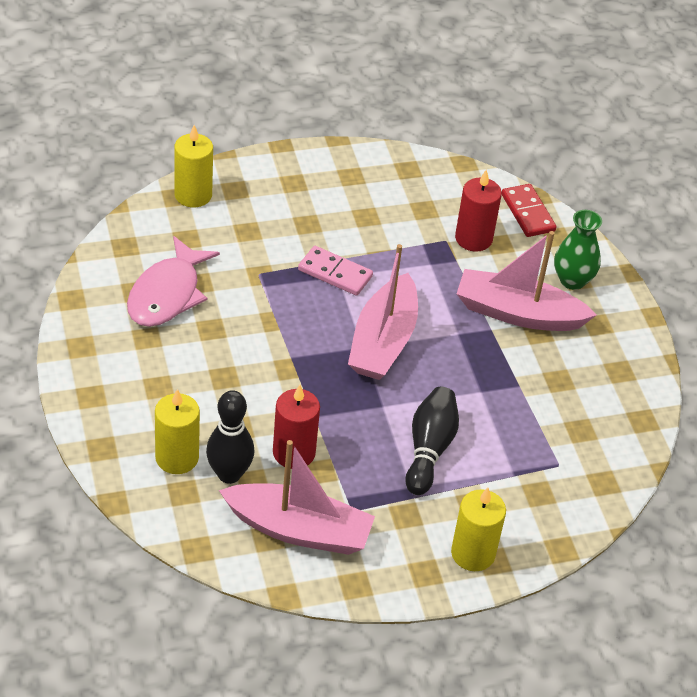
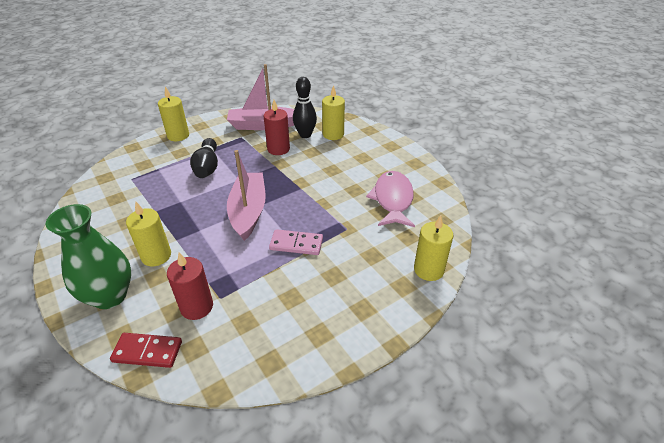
camera: 165 degrees right, 5 degrees down
pink boat [457,231,596,331] -> yellow candle [126,201,171,267]
red domino [502,184,556,237] -> red domino turned 45 degrees counterclockwise [110,333,182,368]
green vase [554,210,602,290] -> green vase [45,204,131,309], size x1.52

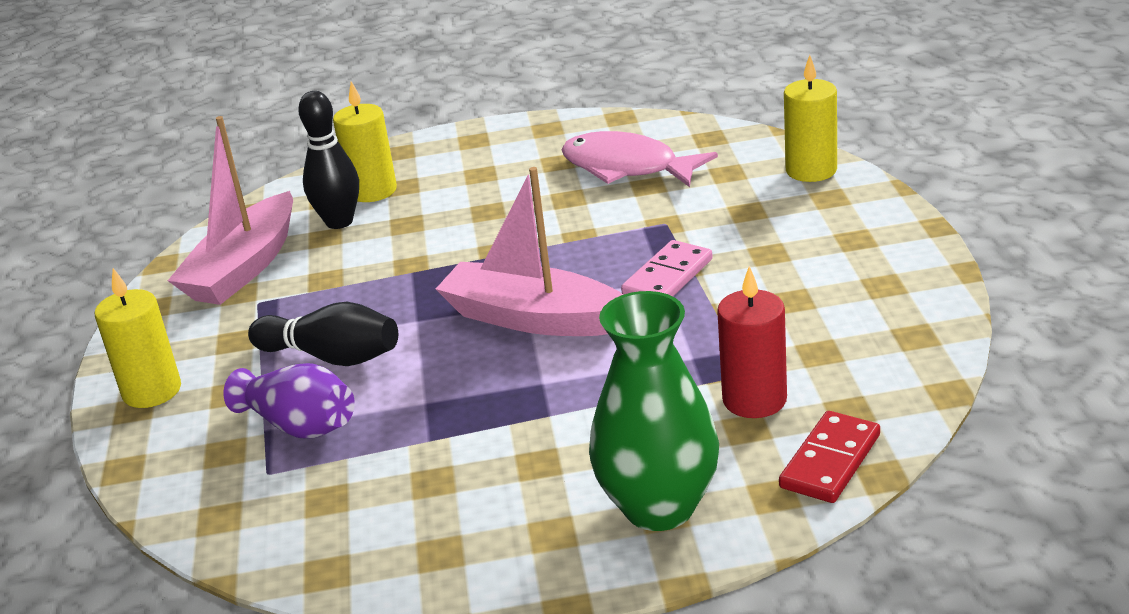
camera: 60 degrees left, 10 degrees down
yellow candle [126,201,171,267] -> none
red candle [264,100,290,155] -> none
none -> purple vase [223,363,355,438]

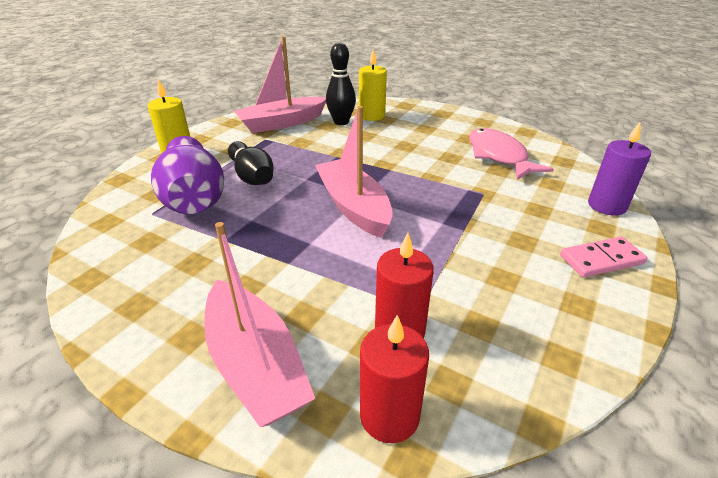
camera: 35 degrees right, 5 degrees up
purple vase [223,363,355,438] -> purple vase [151,136,224,215], size x1.52
green vase [589,291,719,531] -> pink boat [204,222,316,427]
pink domino [621,240,713,296] -> pink domino moved to [560,237,648,278]
red domino [779,411,880,503] -> red candle [360,315,429,443]
yellow candle [784,55,837,182] -> purple candle [588,121,651,216]

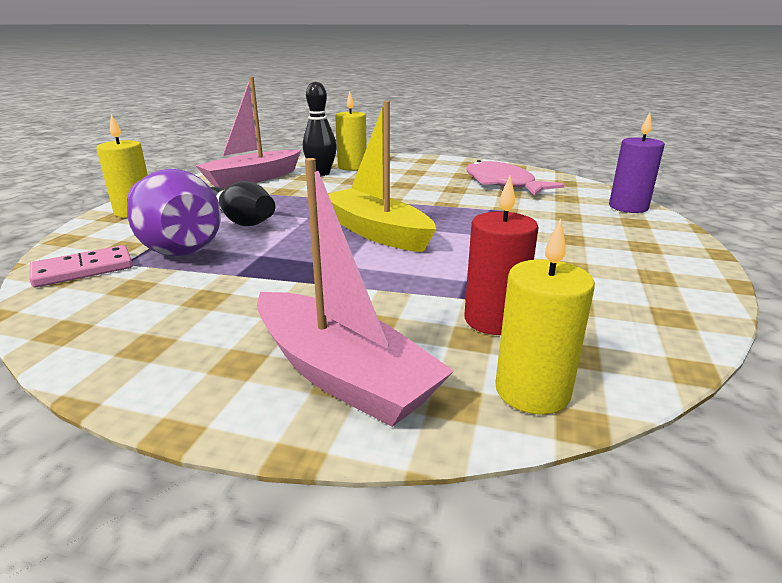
camera: 15 degrees left, 10 degrees down
pink boat [315,106,393,238] -> yellow boat [328,101,436,252]
red candle [360,315,429,443] -> yellow candle [495,219,595,415]
pink domino [560,237,648,278] -> pink domino moved to [29,245,133,287]

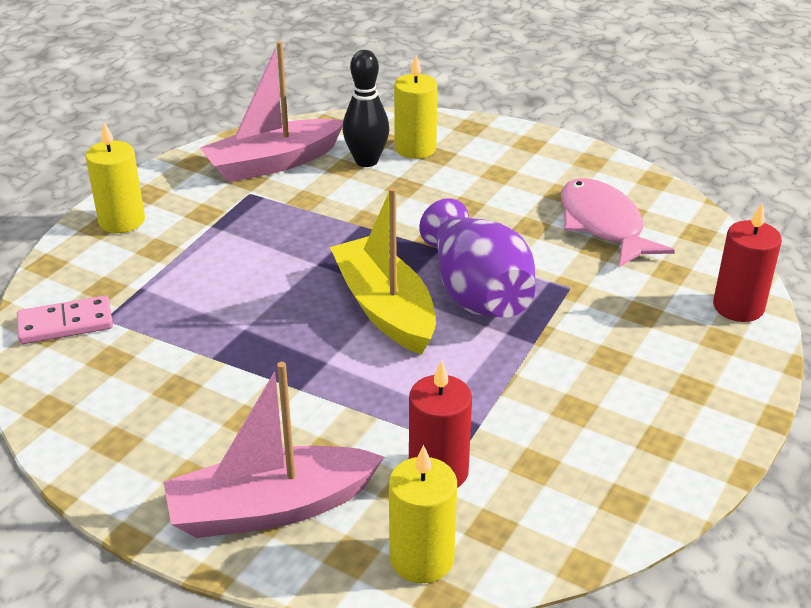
camera: 15 degrees right, 10 degrees up
purple vase [127,169,221,256] -> purple vase moved to [419,198,535,318]
black bowling pin [210,181,275,226] -> none
pink boat [257,158,454,427] -> pink boat turned 105 degrees clockwise [164,362,384,538]
purple candle [609,113,665,213] -> red candle [713,203,782,322]

